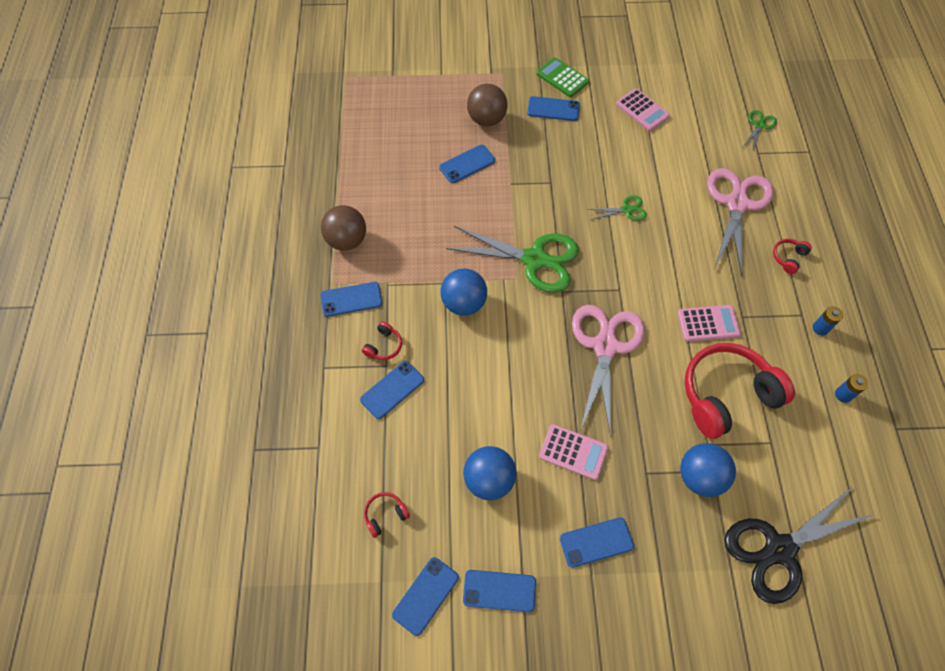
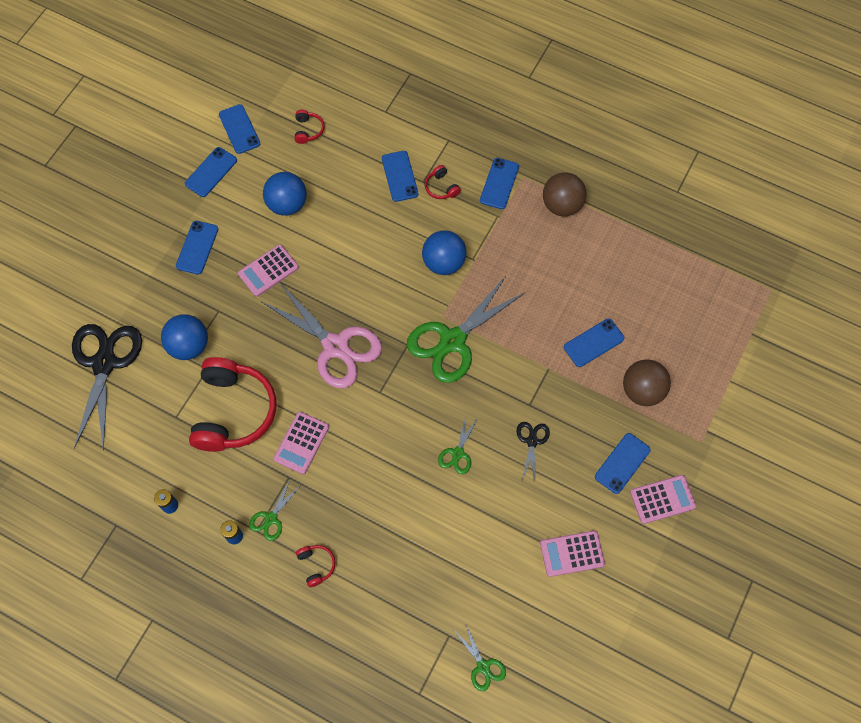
camera: 120 degrees right, 5 degrees up
blue phone [439,145,495,183] -> blue phone turned 60 degrees clockwise [564,319,625,367]
green calculator [536,57,589,97] -> pink calculator [630,475,696,524]
pink scissors [707,168,774,276] -> none
none -> green scissors [249,480,301,541]
none -> black scissors [516,422,550,483]

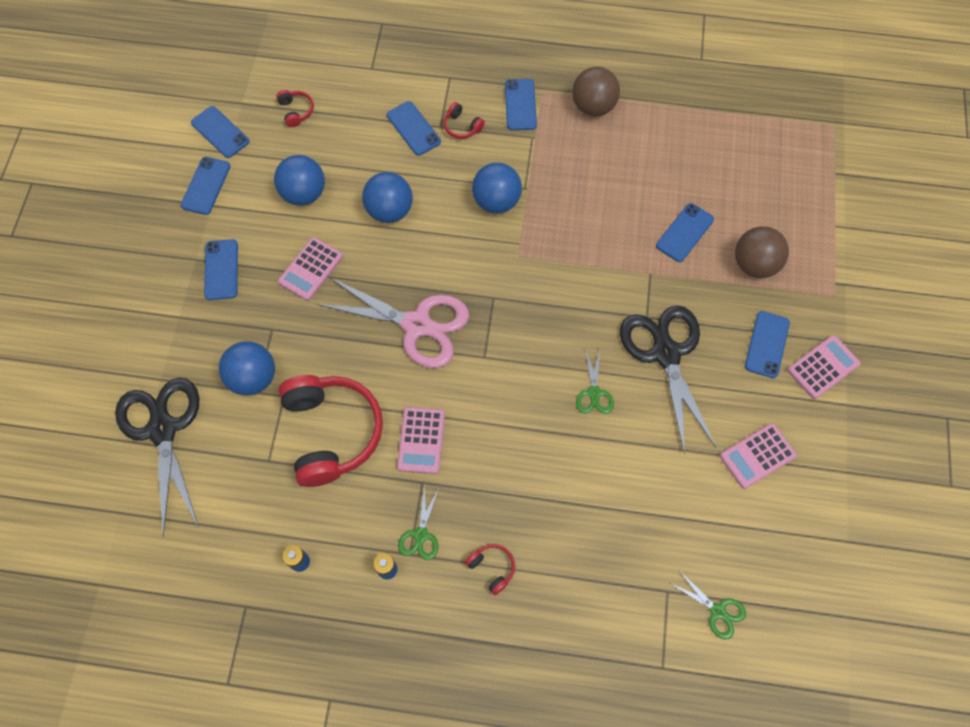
camera: 20 degrees left, 0 degrees up
green scissors [407,275,526,383] -> none
black scissors [516,422,550,483] -> black scissors [620,306,716,455], size x2.17
none -> blue ball [362,172,413,223]

